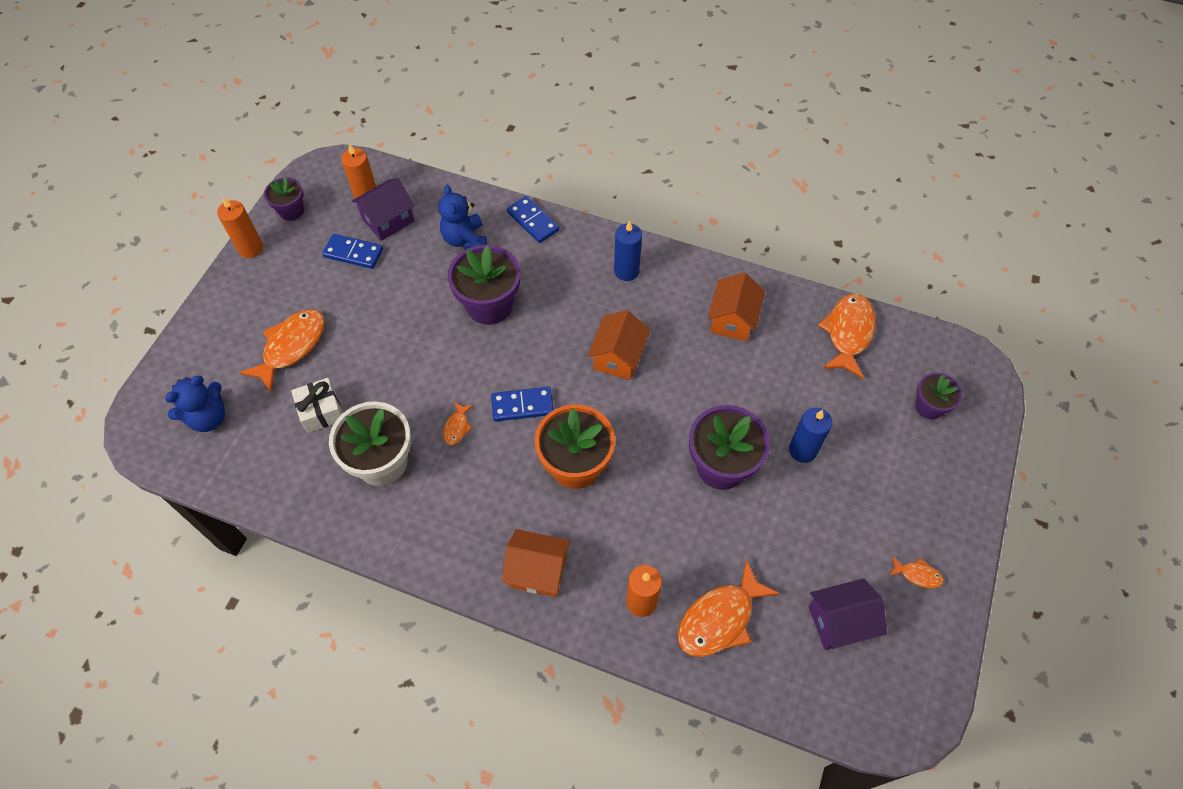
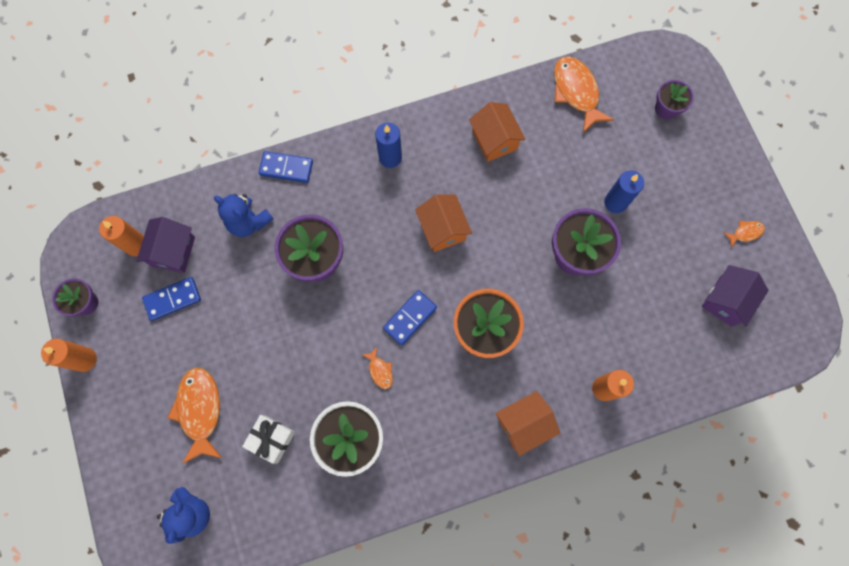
camera: 40 degrees left, 15 degrees up
orange fish [678,559,780,657] -> none

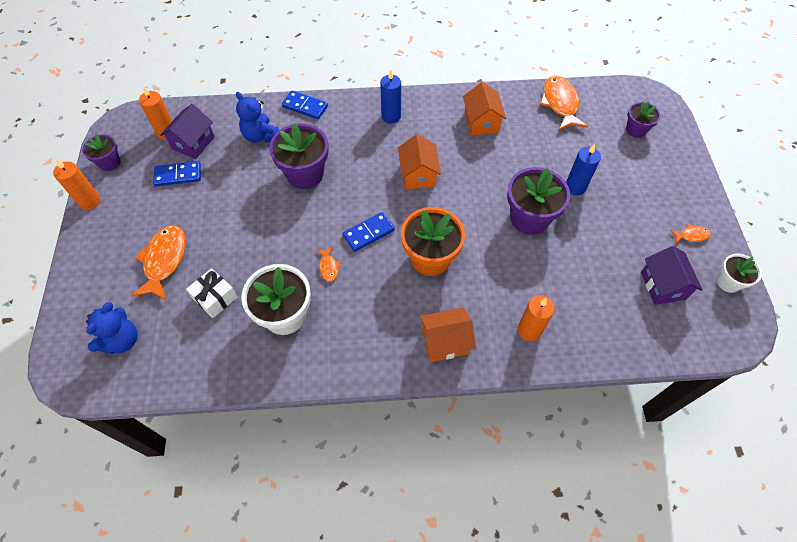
camera: 15 degrees right, 15 degrees down
purple house [701,265,769,327] -> purple house turned 60 degrees counterclockwise [641,246,703,305]
none -> white flower pot [717,254,762,293]

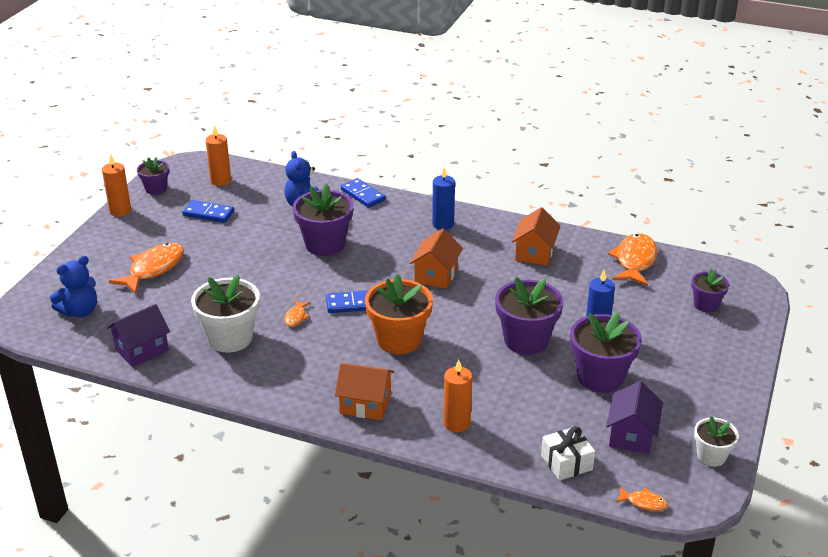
camera: 25 degrees right, 25 degrees down
purple house [160,104,215,159] -> purple house moved to [107,304,170,367]
white gift [186,268,237,318] -> white gift moved to [541,426,595,481]
orange fish [670,224,711,243] -> orange fish moved to [615,487,668,511]
none -> purple flower pot [570,312,642,393]

